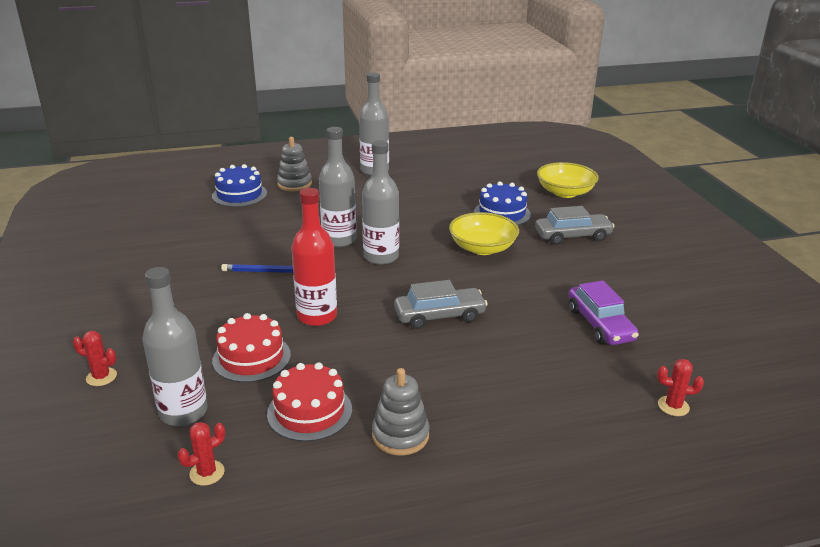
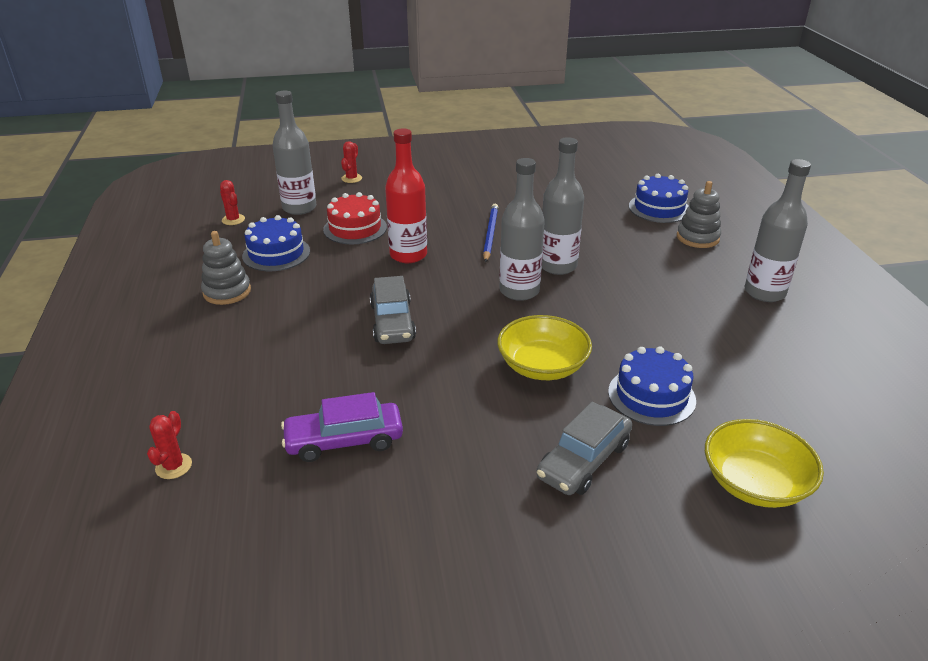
camera: 95 degrees right, 5 degrees up
red cake [267,362,352,442] -> blue cake [242,215,310,271]
grey car [535,206,615,245] -> grey car turned 45 degrees clockwise [536,402,632,495]

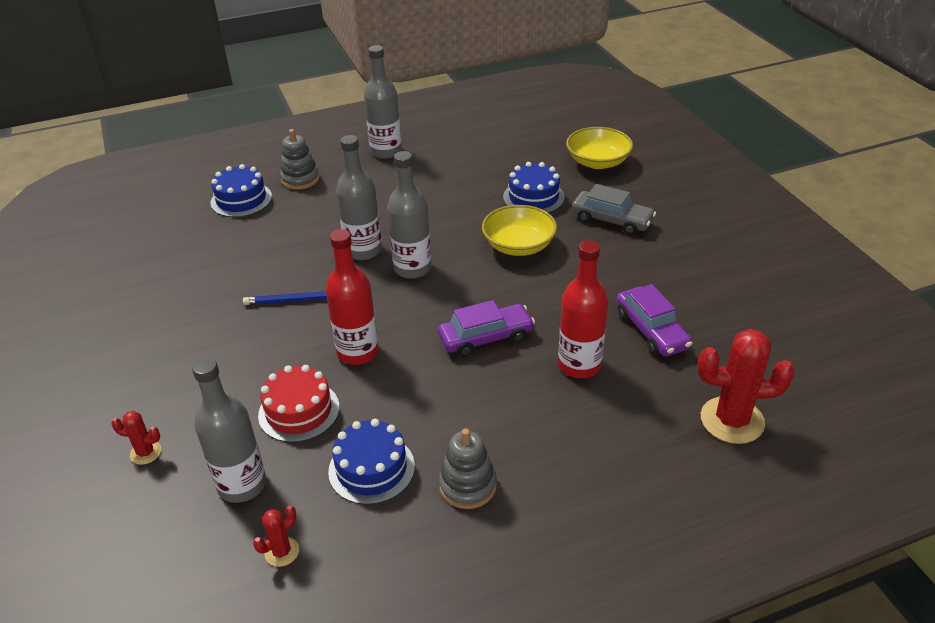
camera: 100 degrees left, 5 degrees up
red cactus [147,411,192,479] -> red cactus [697,329,795,444], size x2.06
grey car [370,276,416,344] -> purple car [438,300,535,357]
none -> red bottle [558,240,608,378]

